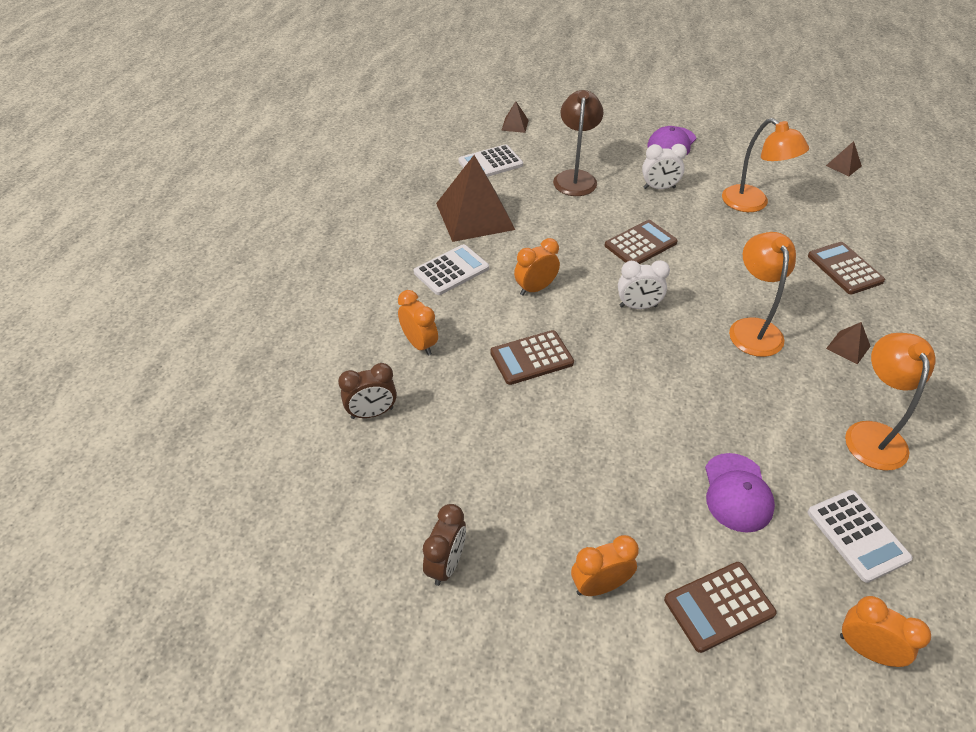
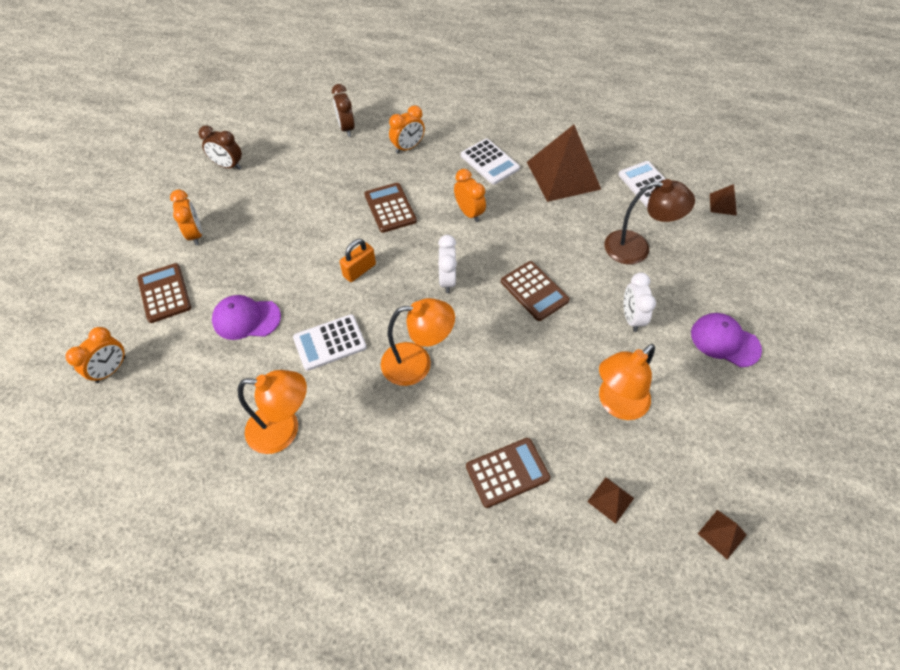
camera: 90 degrees right, 10 degrees up
white calculator [807,490,913,583] -> white calculator moved to [293,314,367,371]
brown pyramid [826,322,871,364] -> brown pyramid moved to [587,477,634,524]
none -> orange padlock [340,239,376,282]

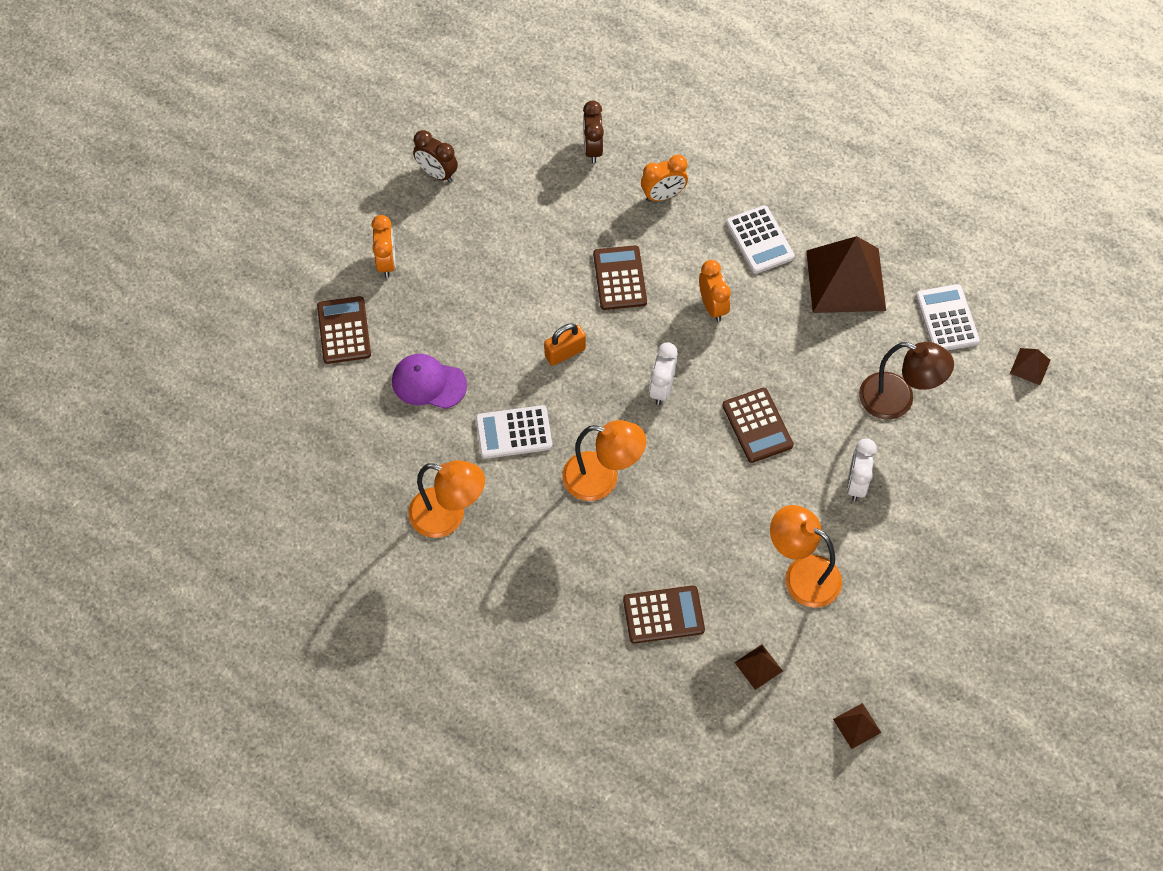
camera: 15 degrees right, 5 degrees up
orange clock [66,327,126,383] -> none
orange lamp [599,344,655,420] -> orange lamp turned 60 degrees clockwise [770,505,842,608]
purple cap [691,313,762,367] -> none

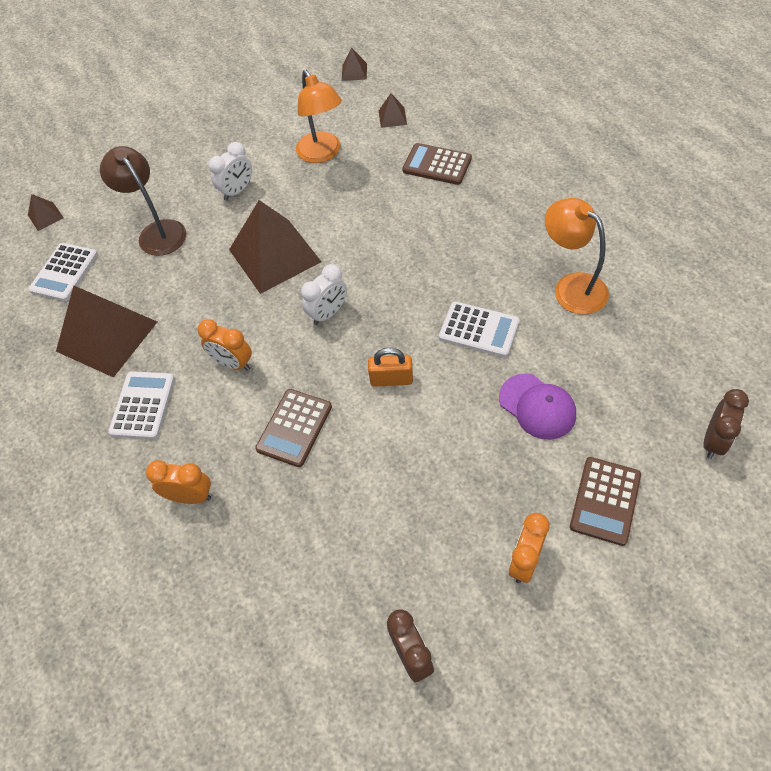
camera: 145 degrees left, 5 degrees down
orange lamp [562,420,646,501] -> none
brown clock [583,101,604,163] -> brown clock moved to [703,389,749,459]
orange clock [699,260,731,322] -> orange clock turned 75 degrees counterclockwise [197,319,252,371]
brown calculator [723,388,794,463] -> brown pyramid [229,200,321,294]

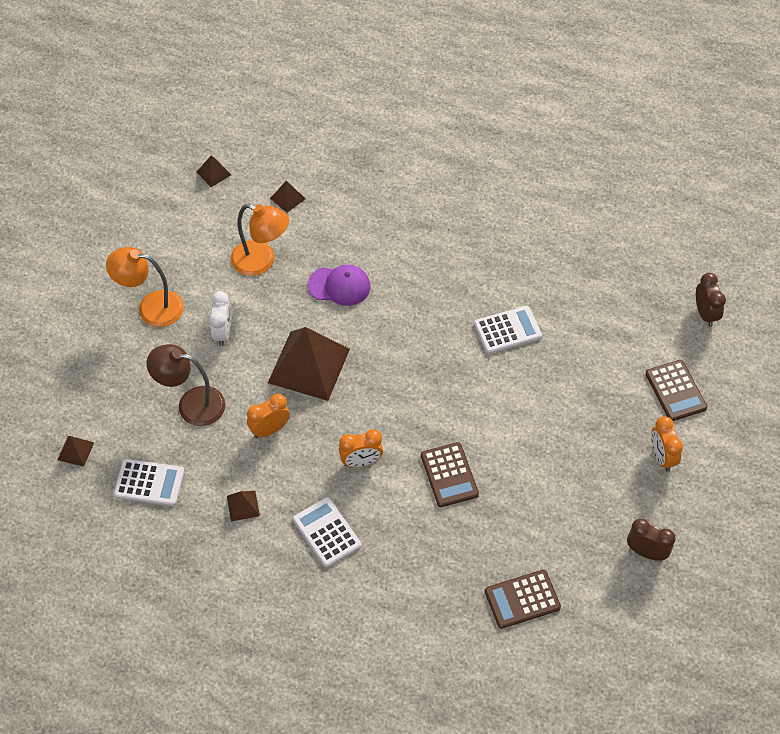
camera: 45 degrees left, 0 degrees up
white calculator [28,243,98,301] -> white calculator turned 60 degrees counterclockwise [114,459,185,506]
brown pyramid [56,286,157,378] -> brown pyramid [227,491,260,522], size x0.43
orange clock [146,460,211,504] -> orange clock moved to [247,394,290,438]
white clock [301,264,347,325] -> none
orange padlock [368,348,413,387] -> none
brown calculator [402,143,472,185] -> brown calculator moved to [485,570,561,629]
purple cap [499,373,576,440] -> purple cap moved to [308,265,370,306]
orange lamp [545,198,609,315] -> orange lamp moved to [106,247,184,327]

